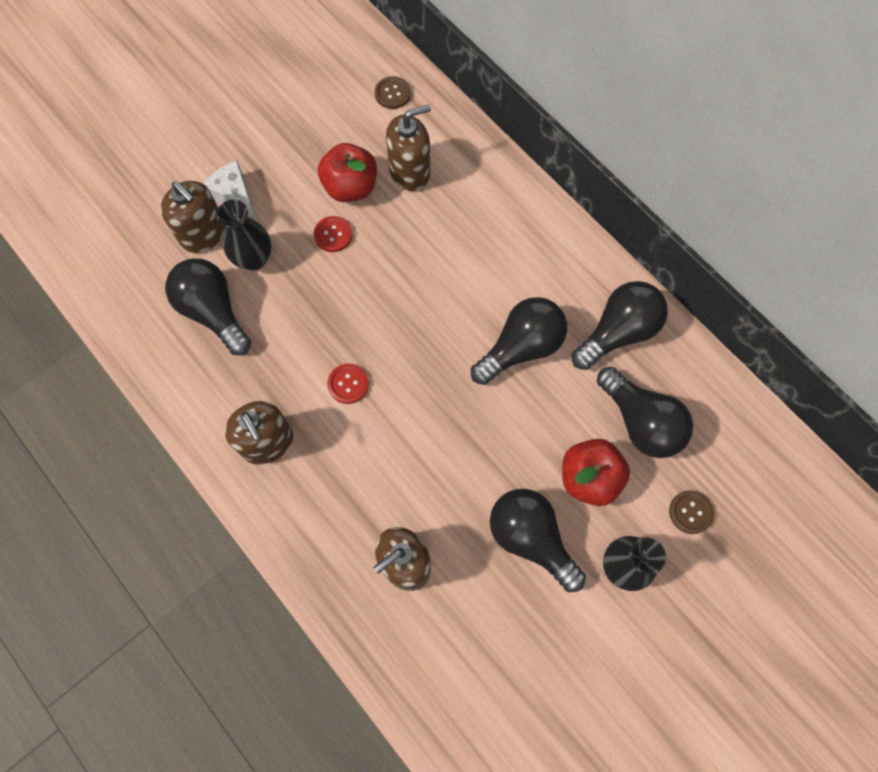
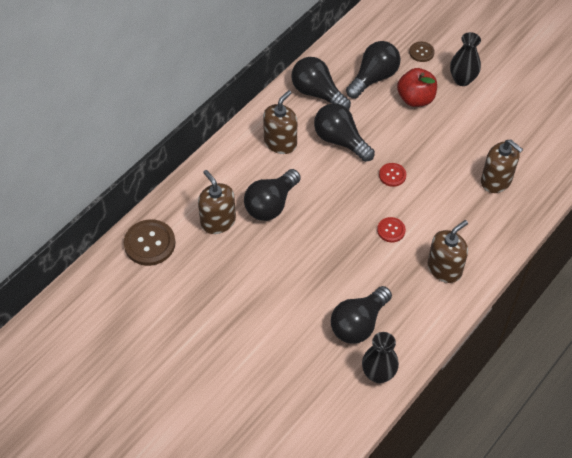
camera: 100 degrees left, 15 degrees down
brown soap dispenser [161,181,225,253] -> brown soap dispenser moved to [263,90,297,154]
white cheese [204,161,257,219] -> none
black vase [216,199,271,271] -> black vase moved to [362,332,399,383]
red button [314,216,353,252] -> red button moved to [379,163,406,187]
red apple [318,143,377,202] -> none
brown button [375,76,411,109] -> brown button [124,219,176,266], size x1.80
black light bulb [490,489,586,592] -> black light bulb moved to [244,169,301,221]

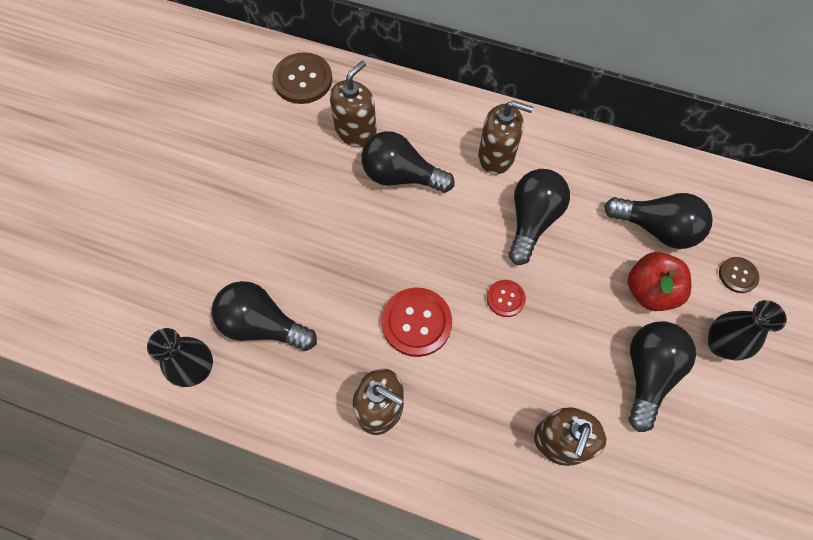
camera: 70 degrees right, 10 degrees up
black light bulb [291,57,351,110] -> black light bulb moved to [629,321,696,432]
red button [377,217,406,242] -> red button [382,287,452,357], size x1.80

